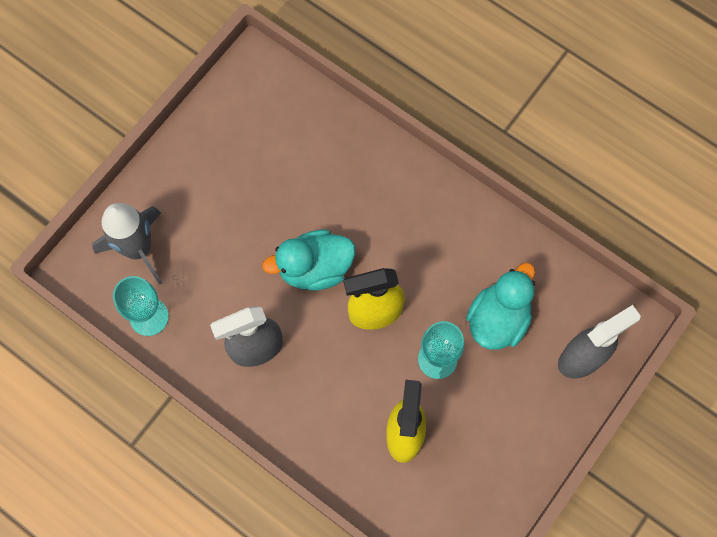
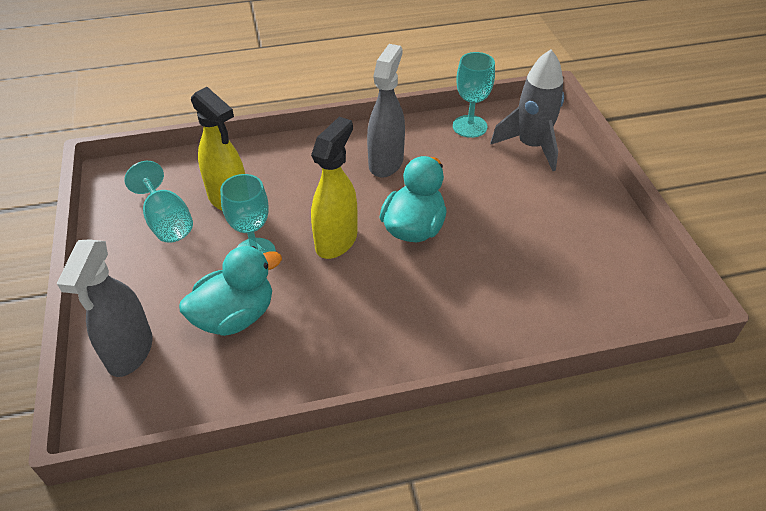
camera: 130 degrees right, 25 degrees down
turquoise duck [466,262,535,350] -> turquoise duck turned 105 degrees counterclockwise [179,246,282,336]
none -> turquoise goblet [124,161,193,243]

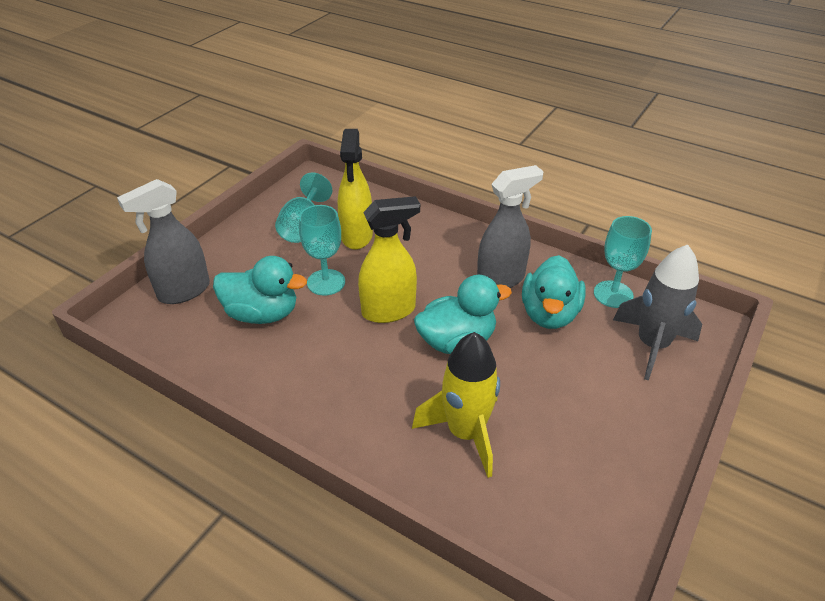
camera: 45 degrees right, 5 degrees down
none -> yellow rocket [412,332,500,478]
none -> turquoise duck [522,255,586,329]

